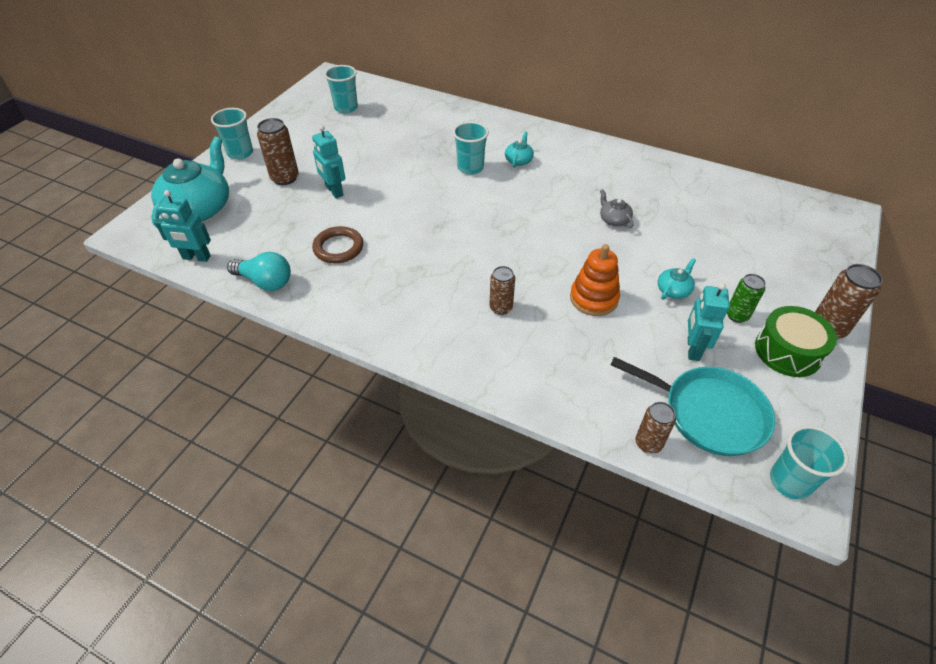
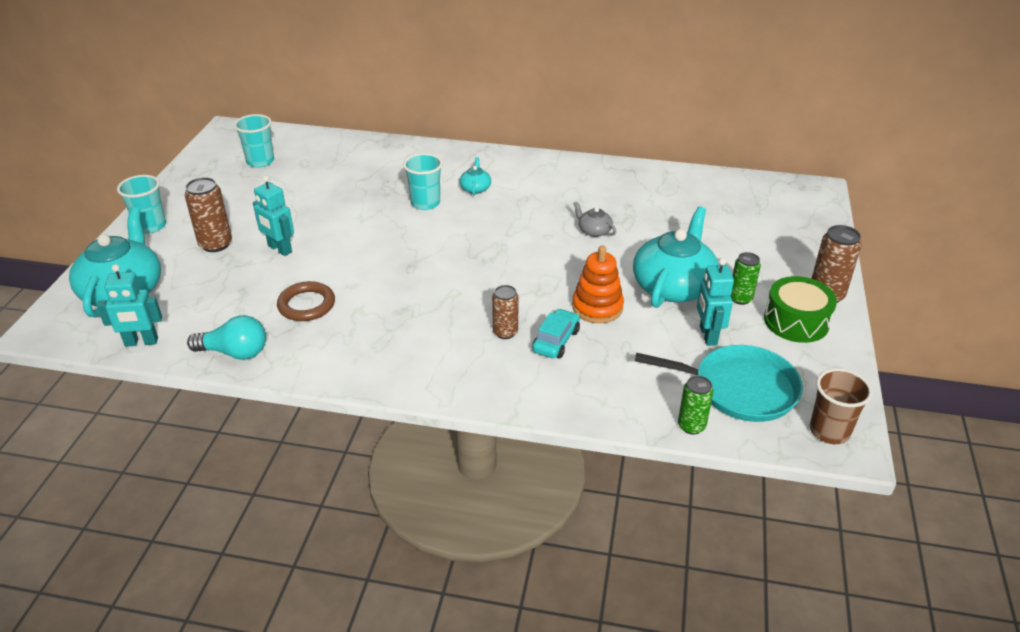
camera: 15 degrees left, 10 degrees down
brown can [635,402,676,454] -> green can [678,376,713,435]
turquoise teapot [658,258,696,300] -> turquoise teapot [633,206,719,308], size x2.28
turquoise cup [770,425,849,500] -> brown cup [810,368,873,444]
none -> turquoise car [532,309,580,359]

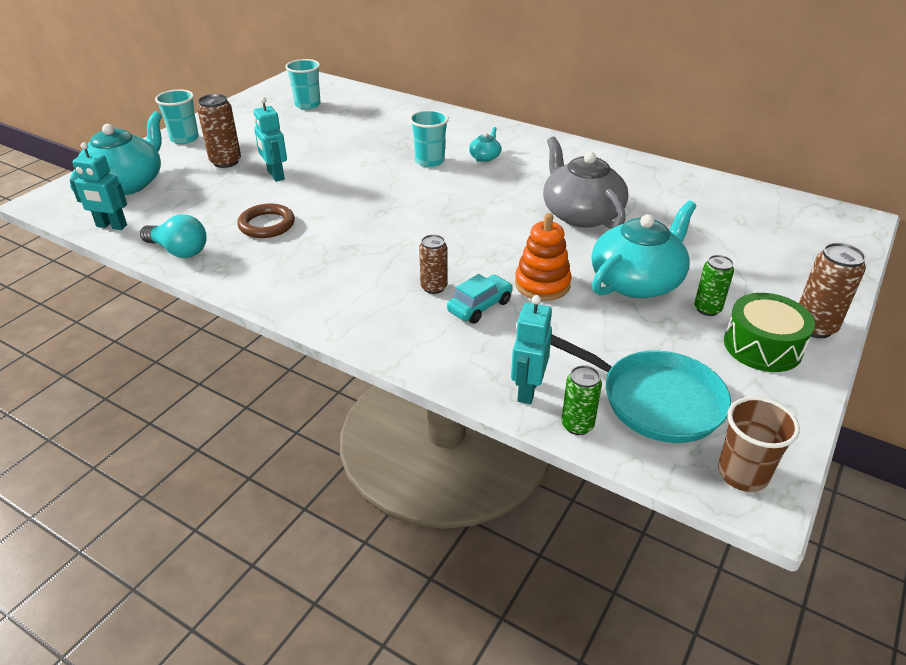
camera: 20 degrees right, 0 degrees up
grey teapot [573,201,616,237] -> grey teapot [543,137,628,229], size x2.28
turquoise robot [697,258,734,346] -> turquoise robot moved to [511,295,552,404]

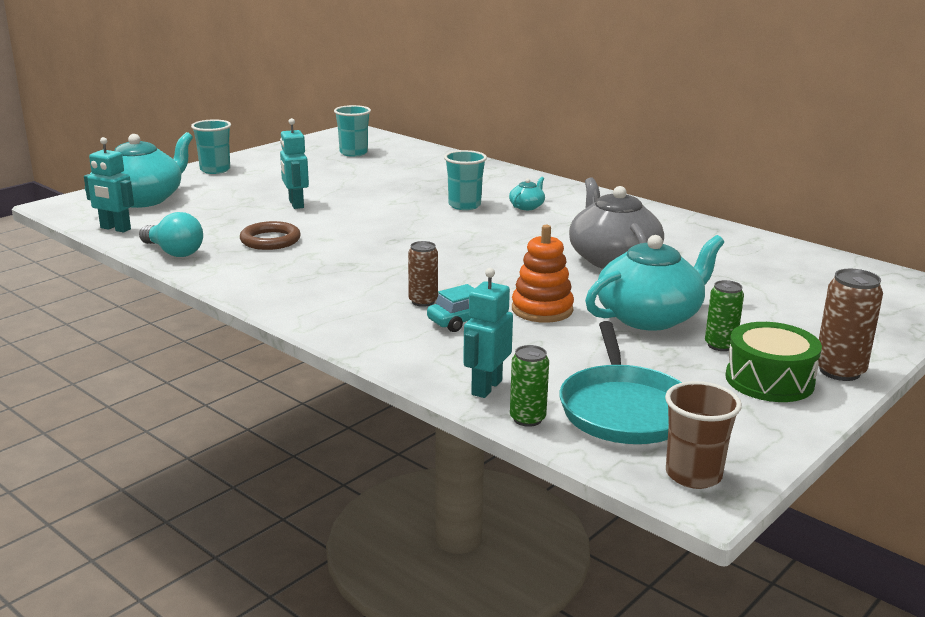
camera: 10 degrees right, 15 degrees down
brown can [197,94,241,168] -> none
turquoise pan [550,334,731,443] -> turquoise pan turned 45 degrees clockwise [559,321,682,444]

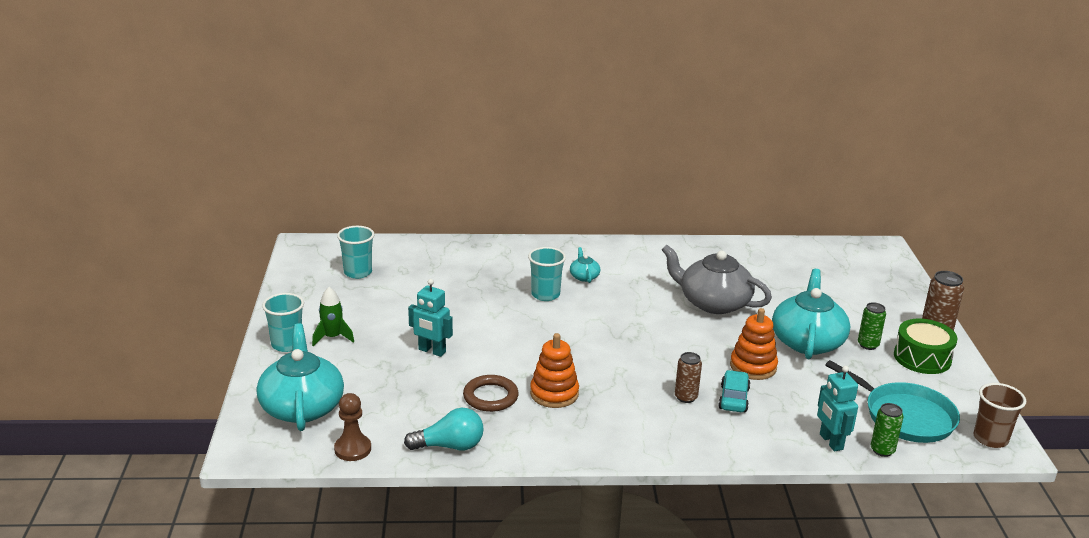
camera: 45 degrees left, 5 degrees up
turquoise robot [84,137,134,232] -> brown pawn [334,393,371,461]
none -> green rocket [312,287,354,346]
none -> orange stacking toy [530,333,579,408]

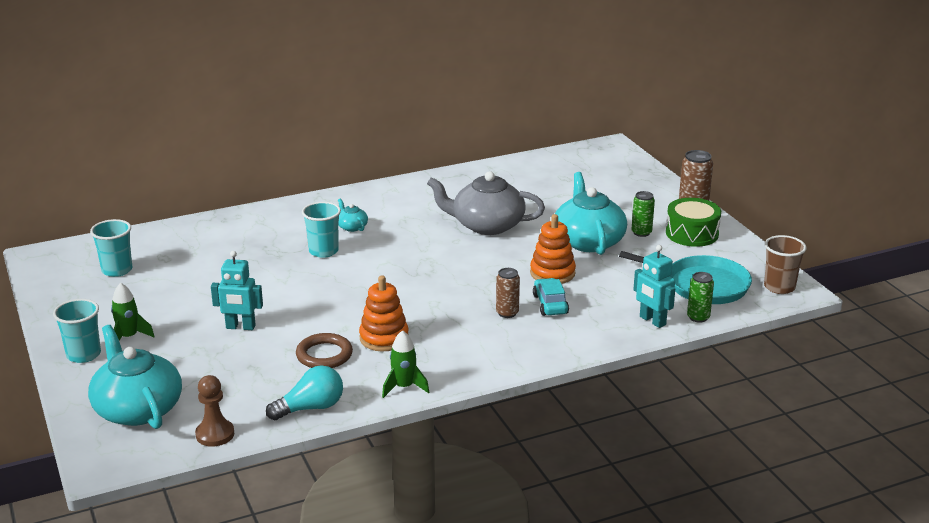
camera: 20 degrees left, 0 degrees up
none -> green rocket [382,330,429,398]

